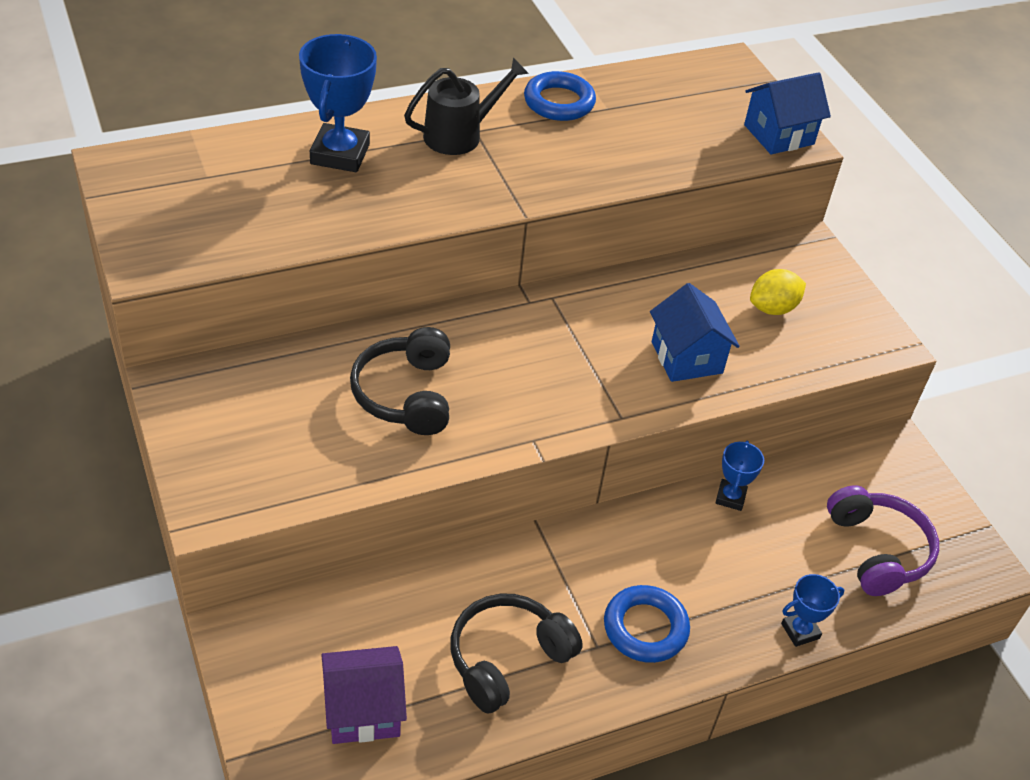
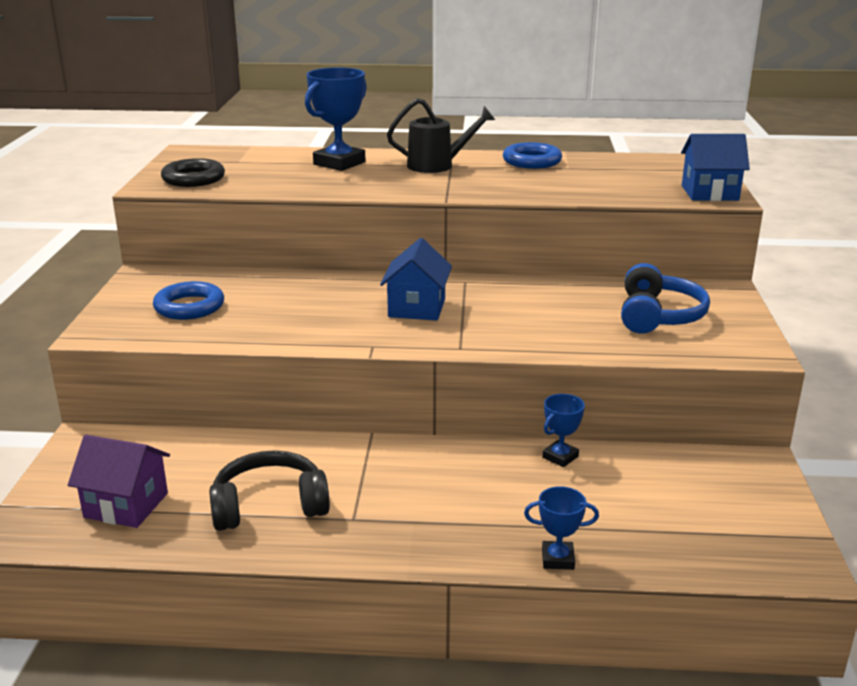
camera: 30 degrees right, 20 degrees down
black headphones [350,327,450,435] -> none
blue ring [604,585,690,663] -> blue ring moved to [153,281,224,320]
blue house [650,283,740,382] -> blue house moved to [380,238,452,321]
yellow lemon [750,269,806,315] -> blue headphones [621,263,710,334]
purple headphones [827,485,939,596] -> none
none -> black ring [161,158,225,187]

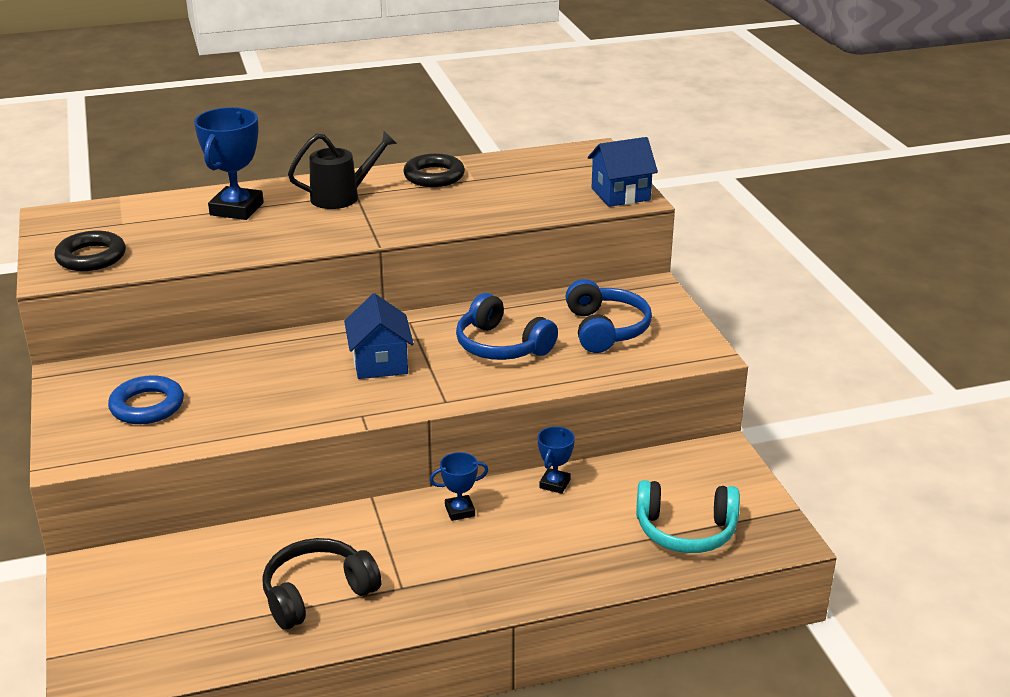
camera: 20 degrees left, 5 degrees up
purple house [68,435,170,528] -> none
blue ring [503,142,562,169] -> black ring [403,153,465,187]
blue trophy [524,486,599,570] -> blue trophy moved to [430,452,488,521]
none -> blue headphones [456,293,558,360]
none -> turquoise headphones [636,480,740,553]

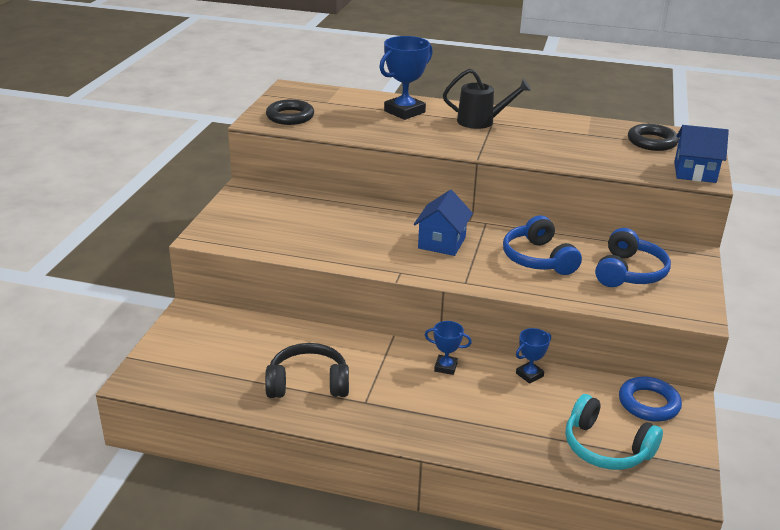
camera: 30 degrees right, 0 degrees up
blue ring [108,375,184,424] -> blue ring moved to [619,376,682,422]
black ring [403,153,465,187] -> black ring moved to [628,124,679,151]

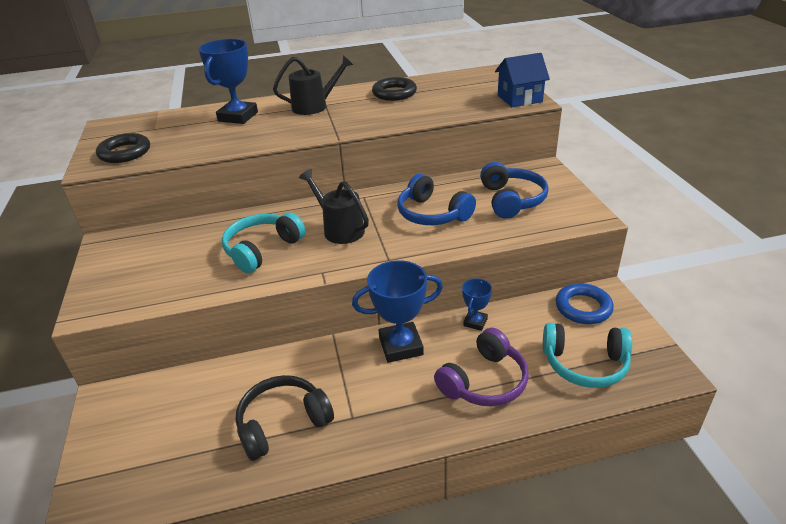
camera: 25 degrees left, 5 degrees up
blue house [414,190,473,256] -> black watering can [299,169,369,244]
blue trophy [425,321,472,375] -> blue trophy [352,260,443,363], size x1.86
black ring [628,124,679,151] -> black ring moved to [372,77,417,101]
none -> turquoise headphones [222,212,305,273]
none -> purple headphones [434,328,529,407]

